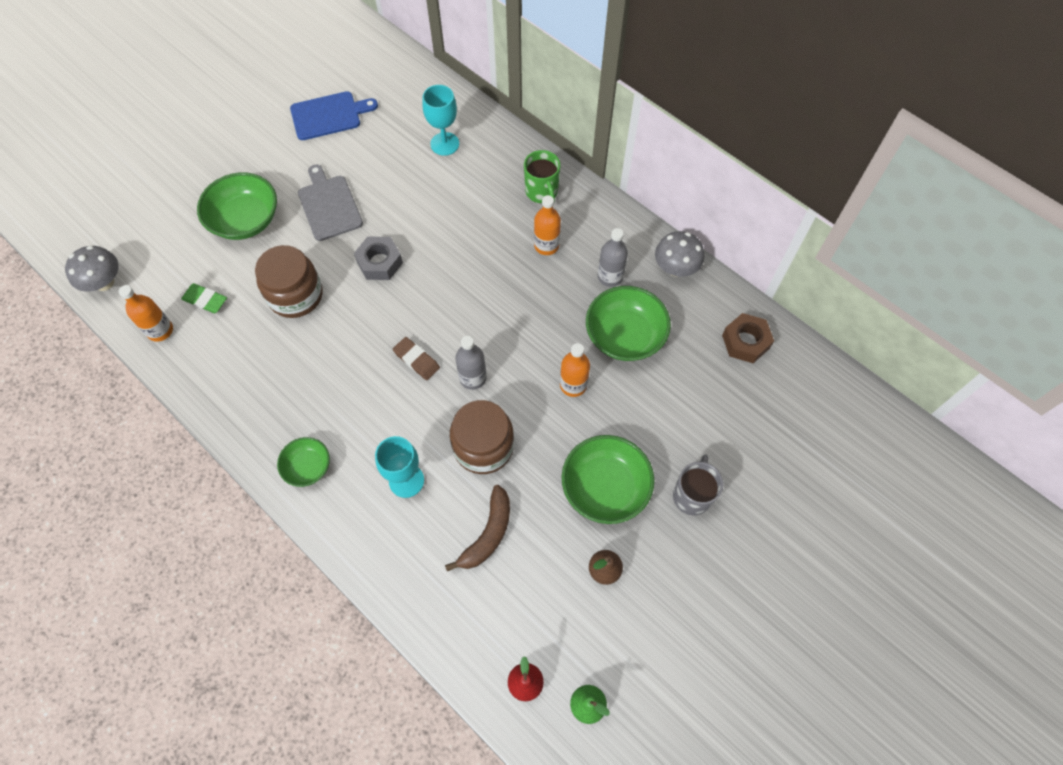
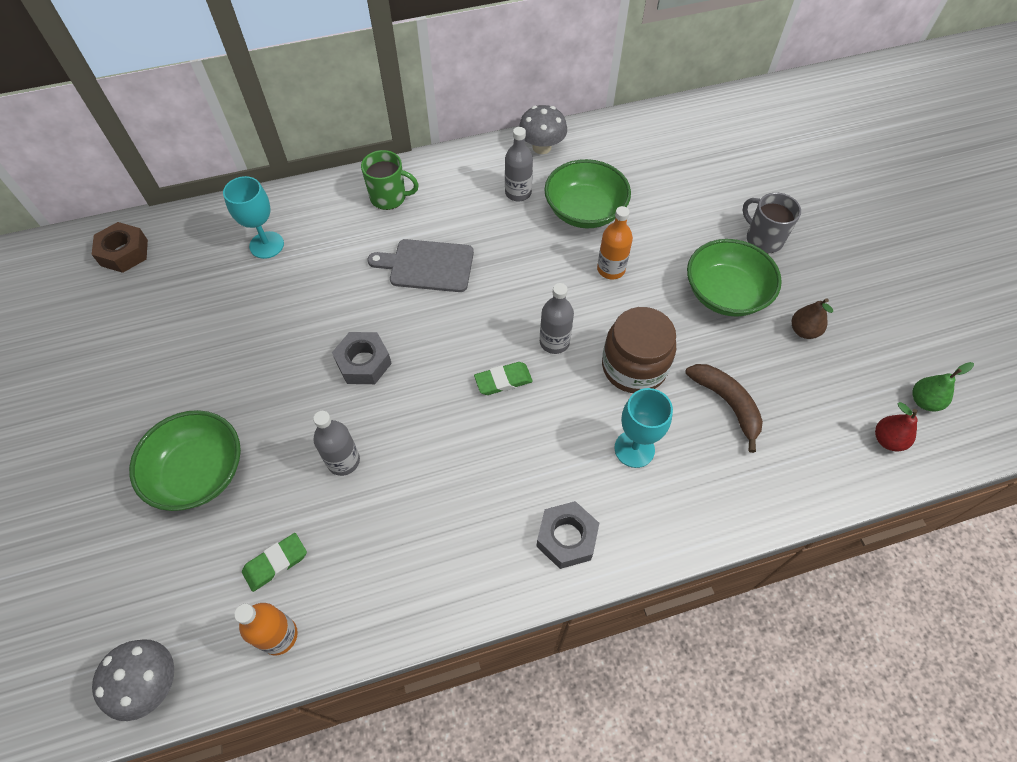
camera: 60 degrees left, 5 degrees down
brown jar [255,245,323,318] -> grey bottle [313,411,360,476]
green bowl [277,437,330,487] -> grey nut [536,501,599,569]
blue cutting board [290,91,378,140] -> none
grey cutting board [298,164,363,241] -> grey cutting board moved to [368,239,474,292]
brown eraser [393,337,440,380] -> green eraser [474,362,533,395]
orange bottle [534,195,561,255] -> none
brown nut [722,313,774,363] -> brown nut moved to [92,222,148,273]

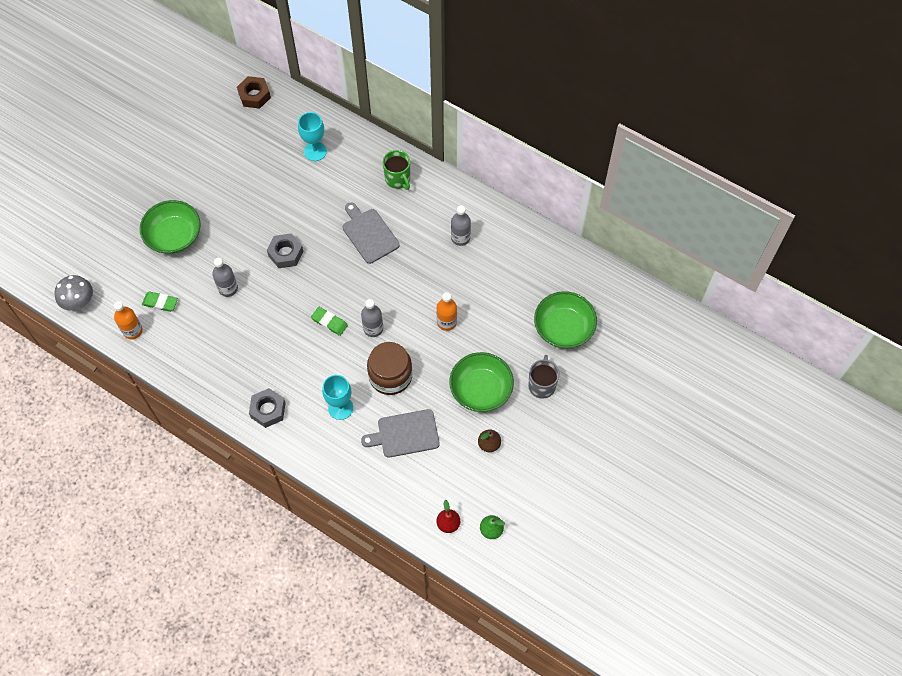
camera: 50 degrees right, 5 degrees up
grey mushroom [519,105,567,154] -> none
green bowl [544,159,631,228] -> green bowl moved to [534,291,597,348]
brown banana [685,364,763,453] -> grey cutting board [361,409,440,458]

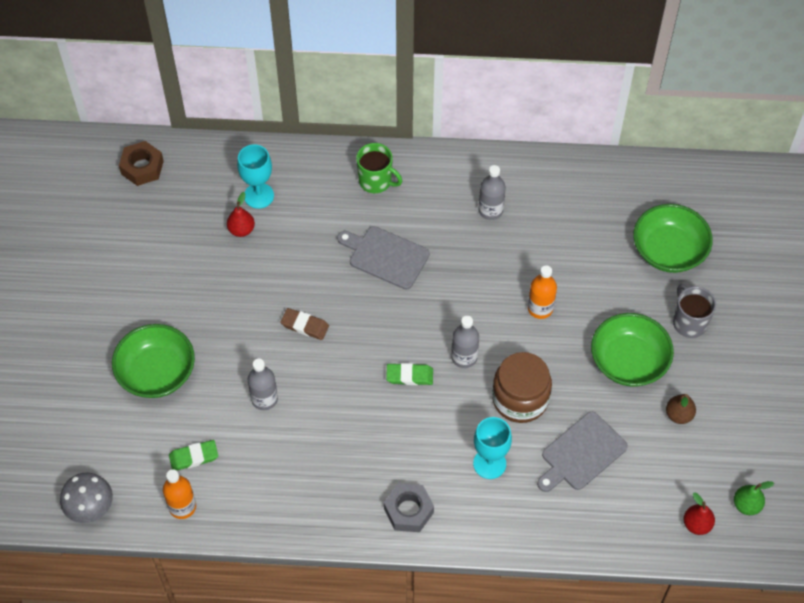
camera: 30 degrees left, 5 degrees down
grey nut [267,233,303,268] -> brown eraser [280,308,329,340]
none -> red pear [227,192,255,237]

